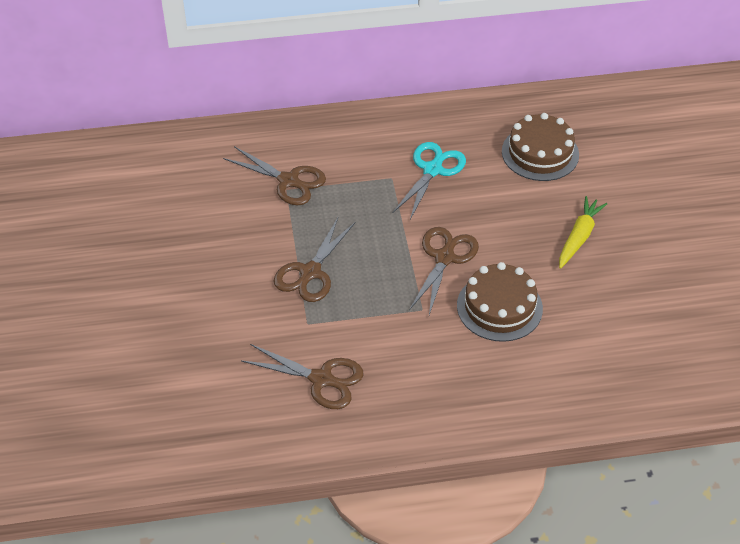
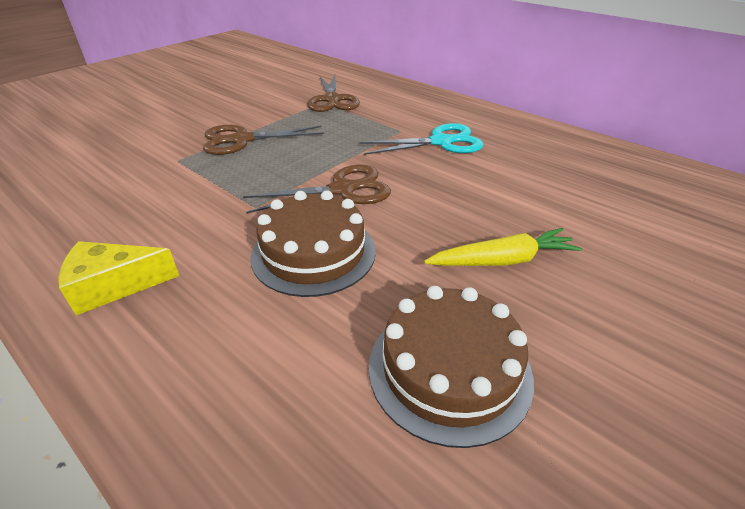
camera: 50 degrees right, 10 degrees down
brown scissors [242,344,363,409] -> none
brown cake [502,113,579,181] -> brown cake moved to [369,286,534,448]
none -> yellow cheese [58,241,179,315]

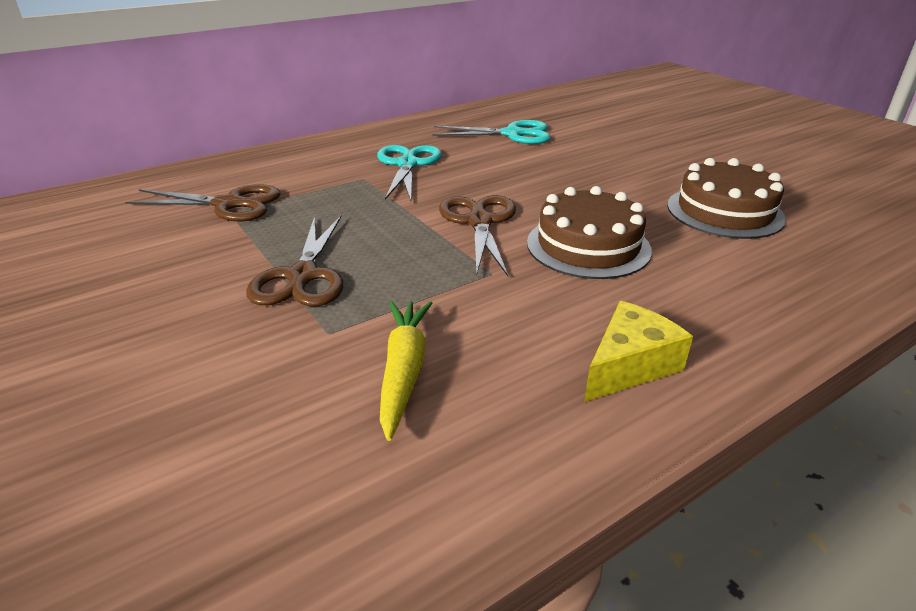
camera: 75 degrees left, 5 degrees down
yellow cheese [58,241,179,315] -> yellow cheese turned 135 degrees counterclockwise [584,301,693,402]
yellow carrot [424,228,582,266] -> yellow carrot moved to [380,301,433,441]
none -> turquoise scissors [432,120,551,144]

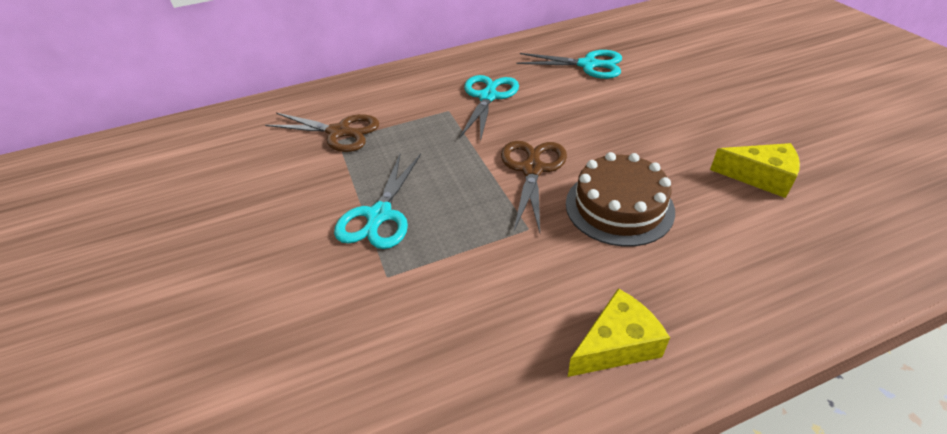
camera: 15 degrees right, 10 degrees up
brown scissors [246,216,343,306] -> turquoise scissors [334,154,421,249]
yellow carrot [380,301,433,441] -> none
brown cake [667,158,786,239] -> yellow cheese [710,143,800,198]

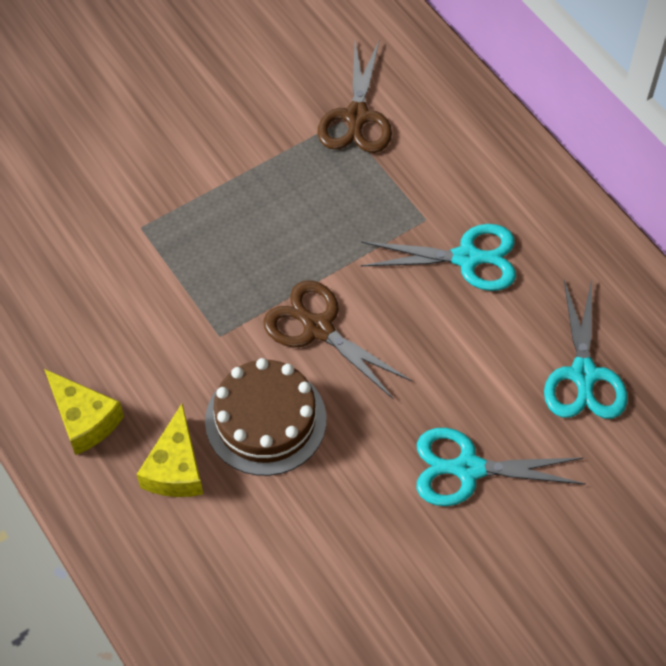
camera: 75 degrees right, 15 degrees up
turquoise scissors [334,154,421,249] -> turquoise scissors moved to [417,428,586,506]
brown scissors [501,141,567,233] -> brown scissors turned 135 degrees counterclockwise [263,281,412,400]
yellow cheese [710,143,800,198] -> yellow cheese moved to [137,404,203,497]

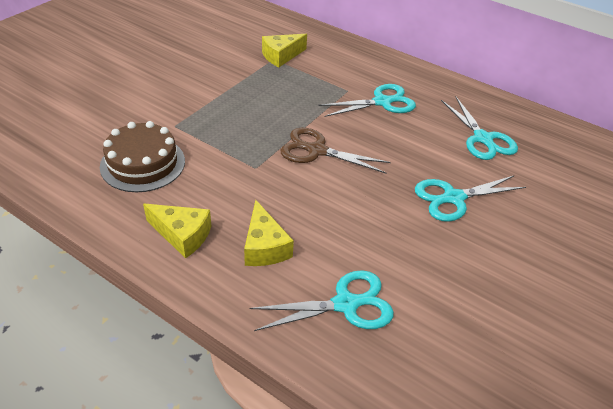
camera: 25 degrees left, 15 degrees down
brown cake [205,358,327,476] -> brown cake moved to [100,121,185,192]
brown scissors [318,41,392,153] -> yellow cheese [262,34,307,67]
none -> turquoise scissors [250,270,394,331]

